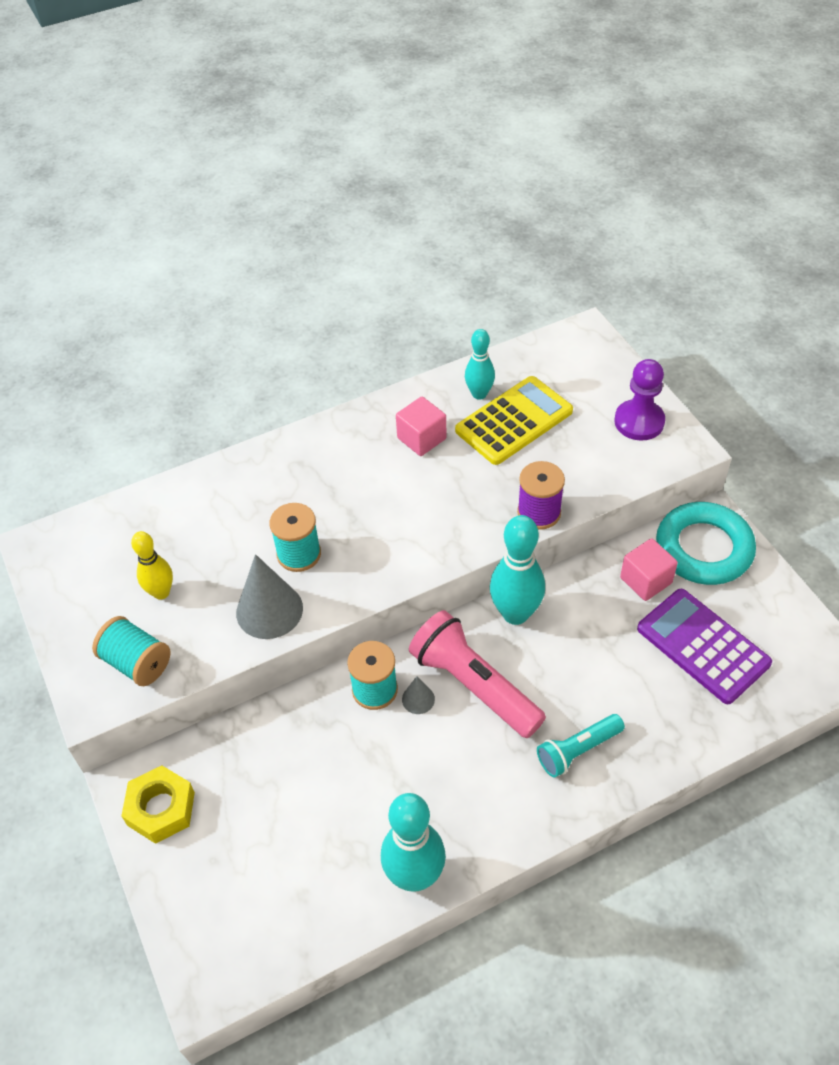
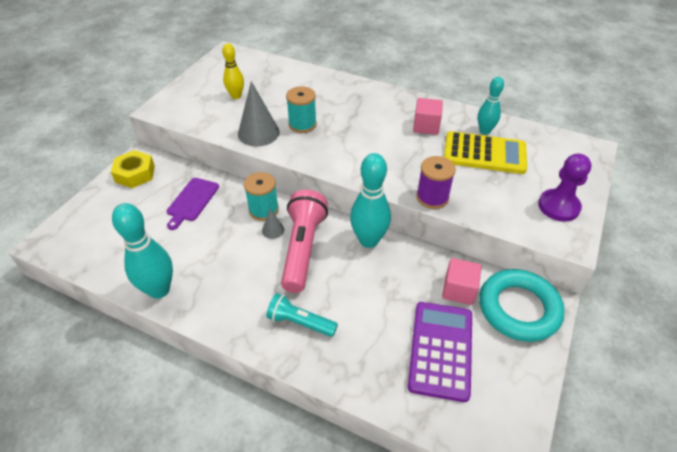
camera: 50 degrees right, 5 degrees down
turquoise spool [92,616,170,686] -> none
none -> purple cutting board [167,178,219,230]

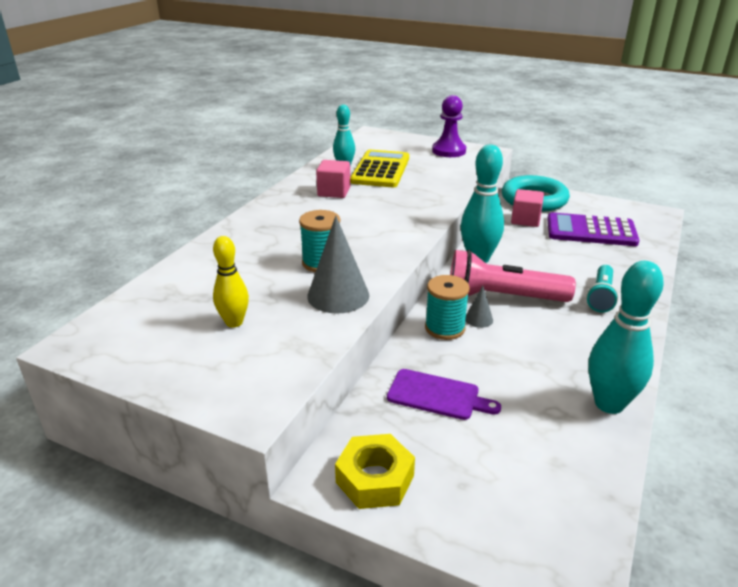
camera: 90 degrees left, 15 degrees down
purple spool [416,156,456,209] -> none

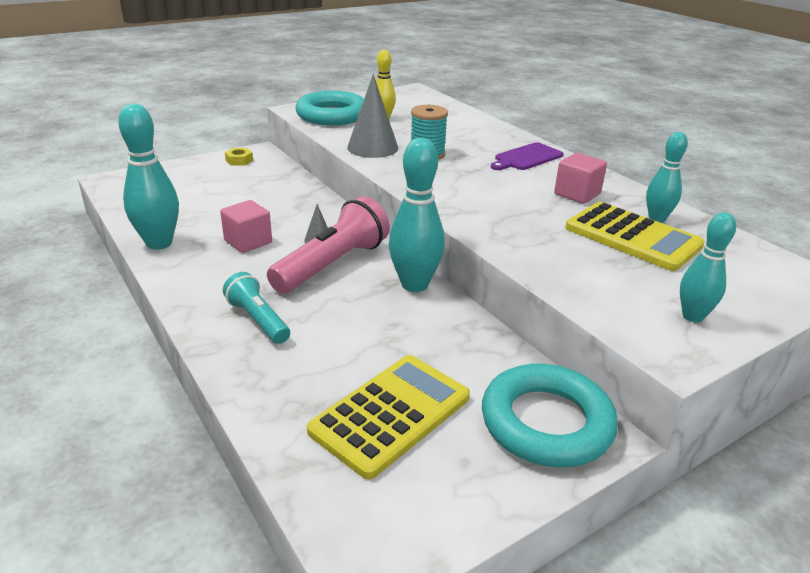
camera: 120 degrees right, 0 degrees up
yellow nut [335,434,415,509] -> yellow nut [225,148,253,166], size x0.58
purple cutting board [387,369,501,420] -> purple cutting board moved to [491,142,564,170]
turquoise spool [425,275,470,340] -> none
purple pawn [432,95,466,157] -> turquoise bowling pin [680,212,736,323]
pink cube [511,189,544,227] -> pink cube moved to [220,200,272,253]
purple calculator [547,212,639,246] -> yellow calculator [307,355,470,479]
none -> turquoise ring [295,91,364,125]

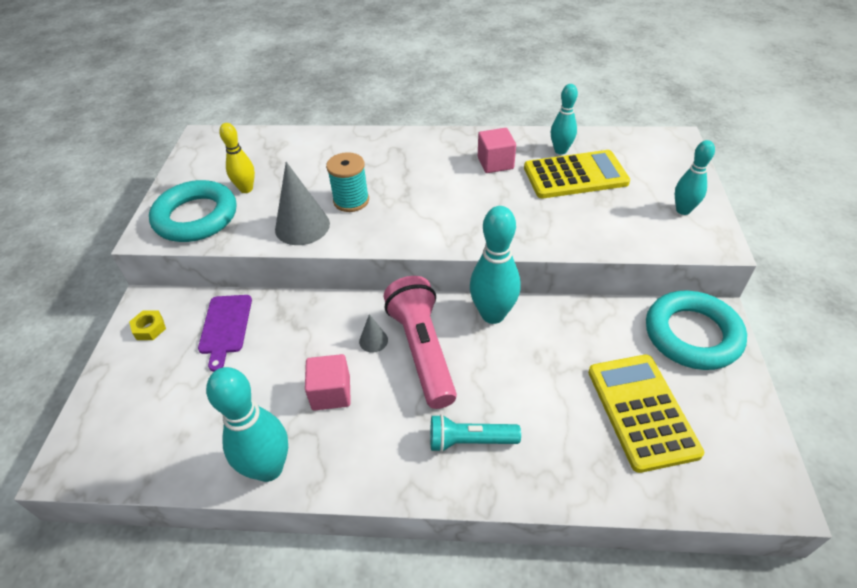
camera: 50 degrees left, 15 degrees up
purple cutting board [491,142,564,170] -> purple cutting board moved to [198,295,252,372]

